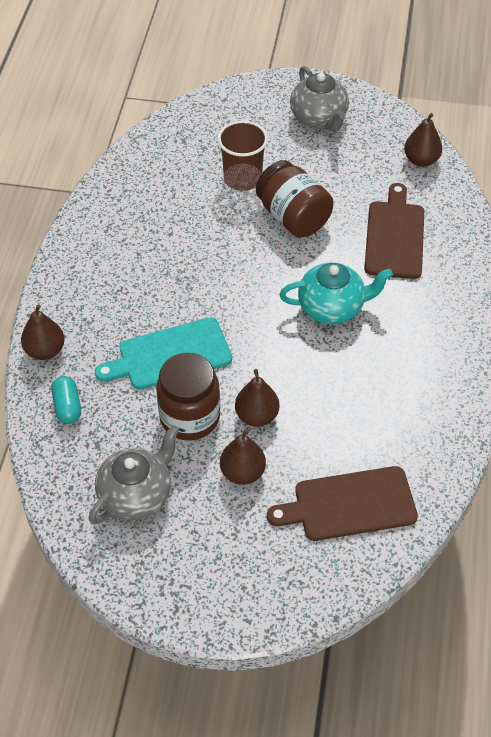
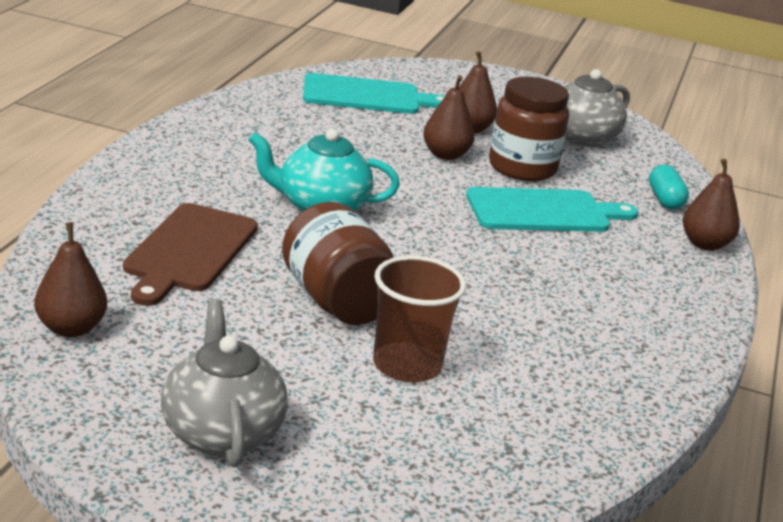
camera: 175 degrees left, 25 degrees down
brown cutting board [267,466,418,541] -> turquoise cutting board [303,73,445,114]

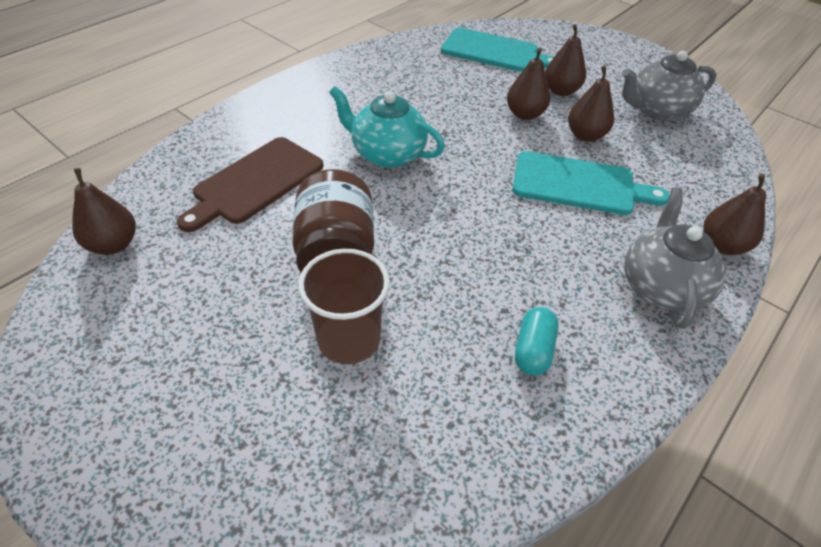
camera: 25 degrees right, 20 degrees up
grey teapot [161,299,288,467] -> grey teapot moved to [624,188,726,329]
brown jar [489,77,569,181] -> brown pear [568,66,614,142]
turquoise capsule [649,165,689,209] -> turquoise capsule moved to [515,307,559,375]

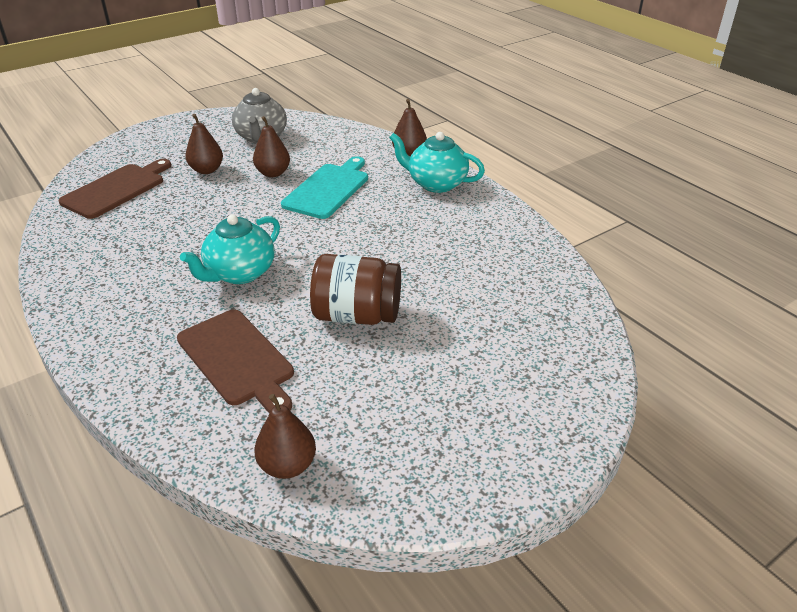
camera: 75 degrees left, 10 degrees down
brown cup [298,249,390,364] -> none
turquoise cutting board [441,28,554,72] -> brown cutting board [59,159,171,219]
brown pear [507,48,550,120] -> none
turquoise capsule [515,307,559,375] -> none
grey teapot [624,188,726,329] -> turquoise teapot [389,132,485,193]

